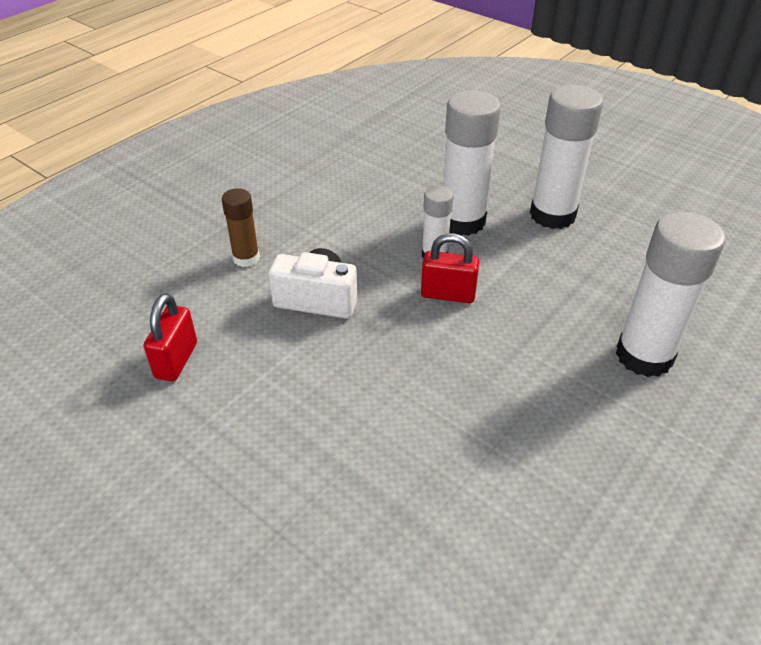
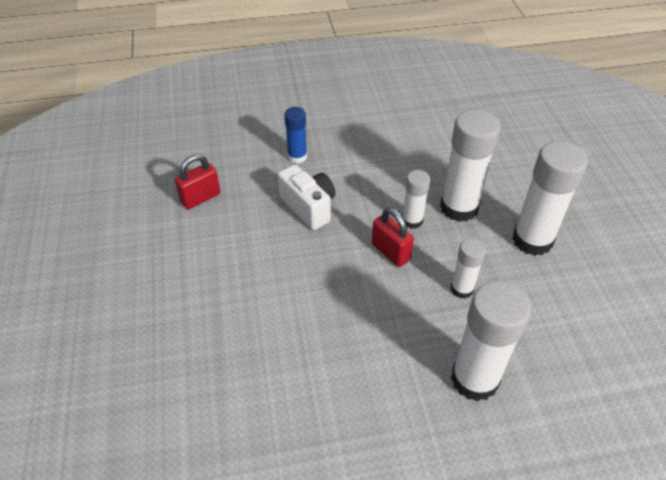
camera: 40 degrees right, 5 degrees up
brown glue stick [222,188,260,267] -> blue glue stick [284,107,307,163]
none -> white glue stick [451,238,486,299]

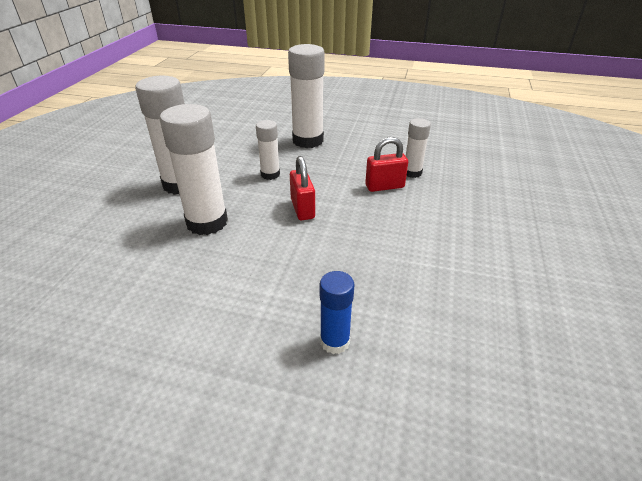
camera: 155 degrees left, 10 degrees down
red padlock [175,154,221,209] -> red padlock moved to [365,137,408,192]
white camera [278,164,335,230] -> none
white glue stick [402,170,430,229] -> white glue stick moved to [406,118,431,178]

